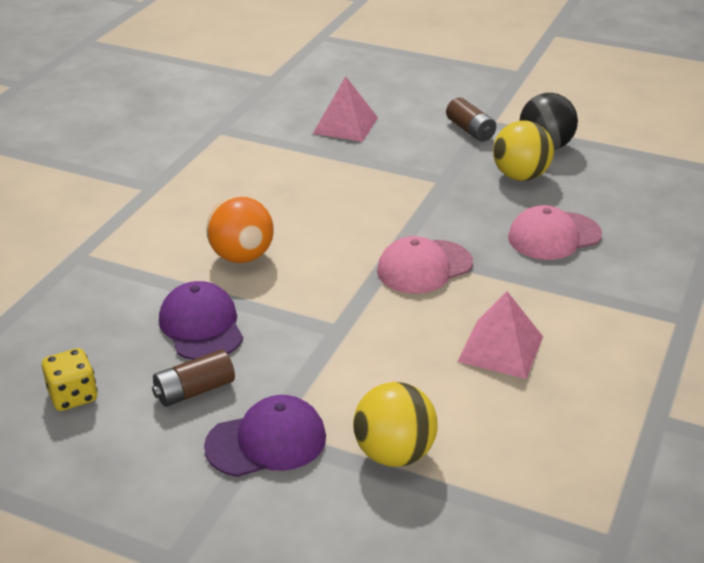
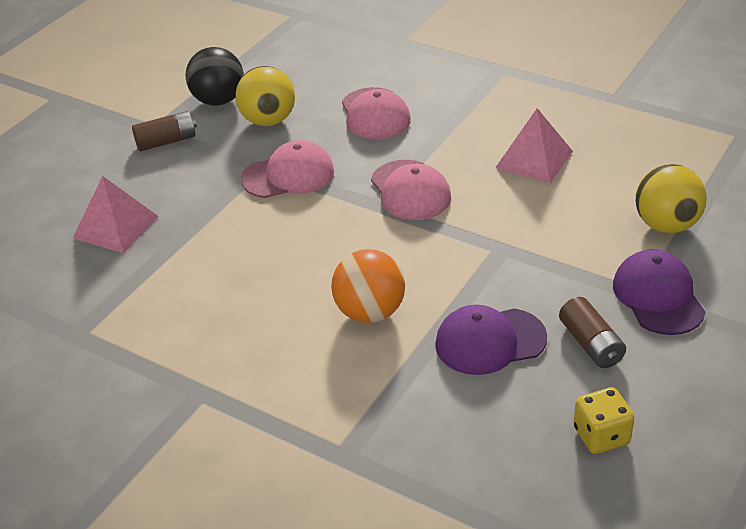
camera: 80 degrees left, 5 degrees up
none -> pink cap [241,140,334,198]

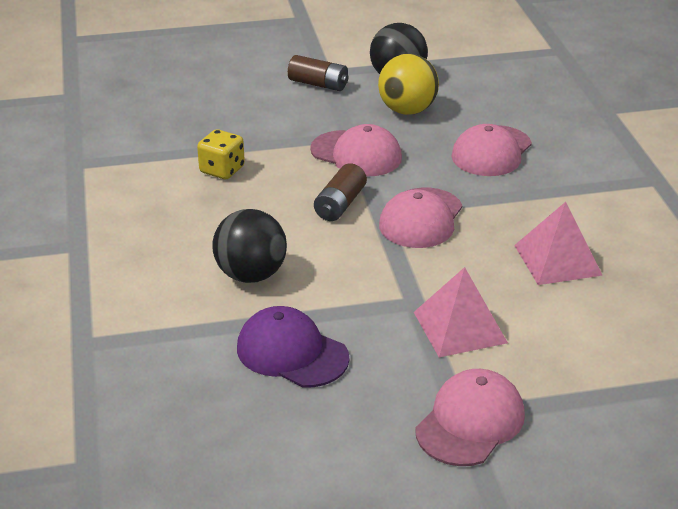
camera: 45 degrees right, 5 degrees down
pink pyramid [73,176,159,254] -> pink pyramid moved to [414,267,508,357]
orange ball [331,249,405,323] -> black ball [212,209,287,283]
brown battery [559,297,626,368] -> brown battery moved to [314,163,367,221]
yellow dice [573,387,634,454] -> yellow dice moved to [197,129,245,179]
purple cap [613,249,705,335] -> pink cap [415,369,525,466]
yellow ball [635,164,707,233] -> none

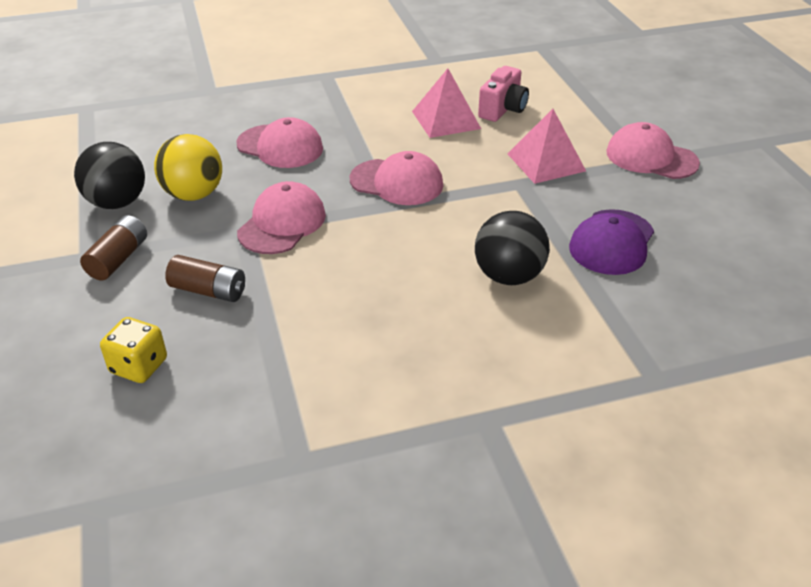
camera: 95 degrees left, 5 degrees up
yellow dice [197,129,245,179] -> yellow dice moved to [100,317,167,383]
brown battery [314,163,367,221] -> brown battery moved to [165,255,245,302]
none -> pink camera [478,66,529,122]

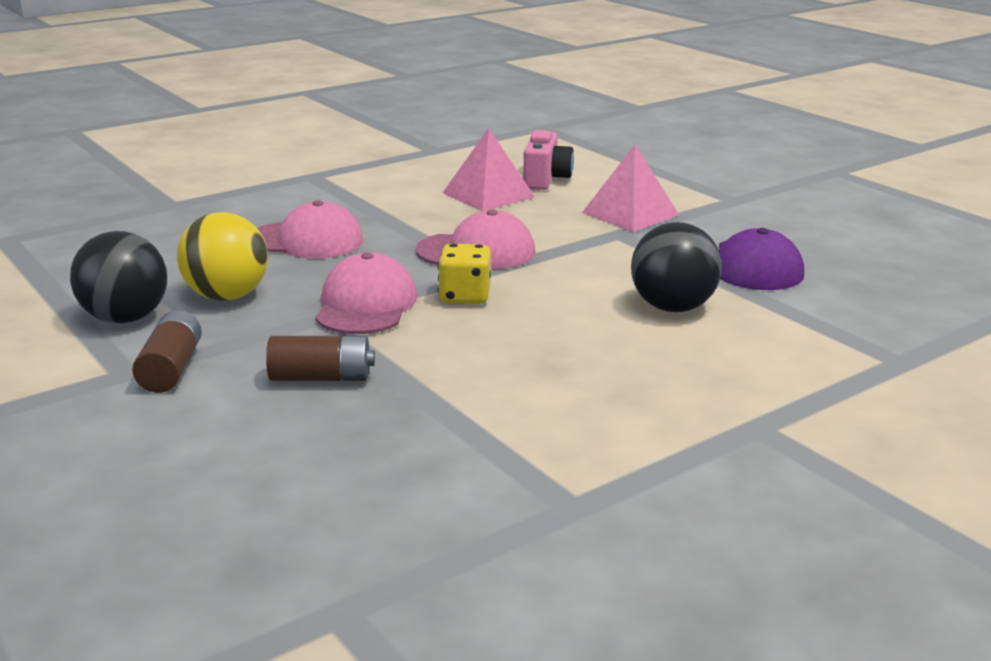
camera: 20 degrees left, 15 degrees down
yellow dice [100,317,167,383] -> yellow dice moved to [438,244,491,304]
pink cap [607,122,700,179] -> none

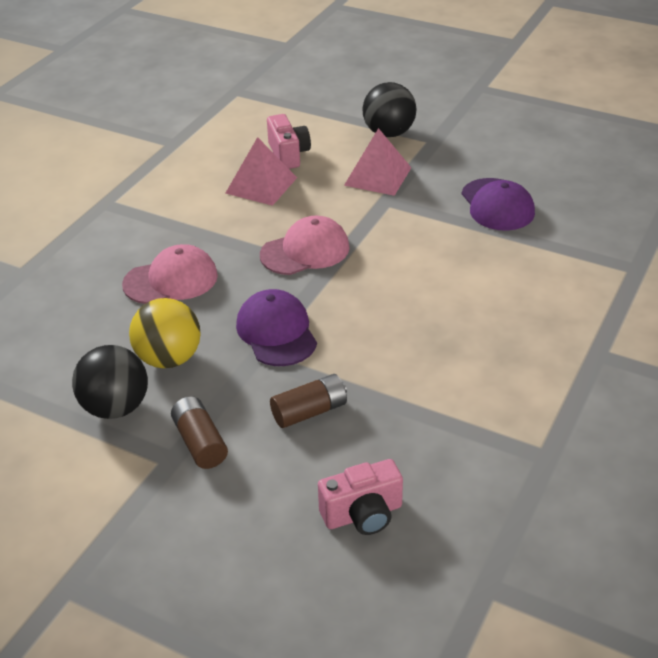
camera: 25 degrees left, 15 degrees up
pink cap [315,252,417,334] -> purple cap [236,289,317,366]
yellow dice [438,244,491,304] -> none
black ball [631,222,722,312] -> black ball moved to [363,82,416,137]
none -> pink camera [318,459,403,535]

